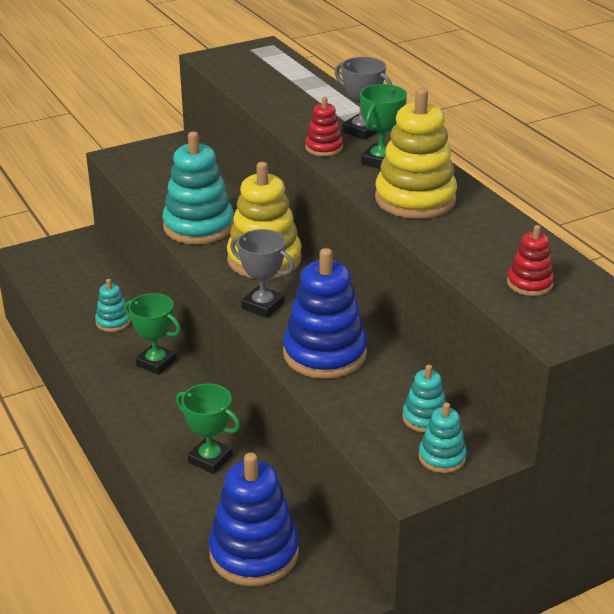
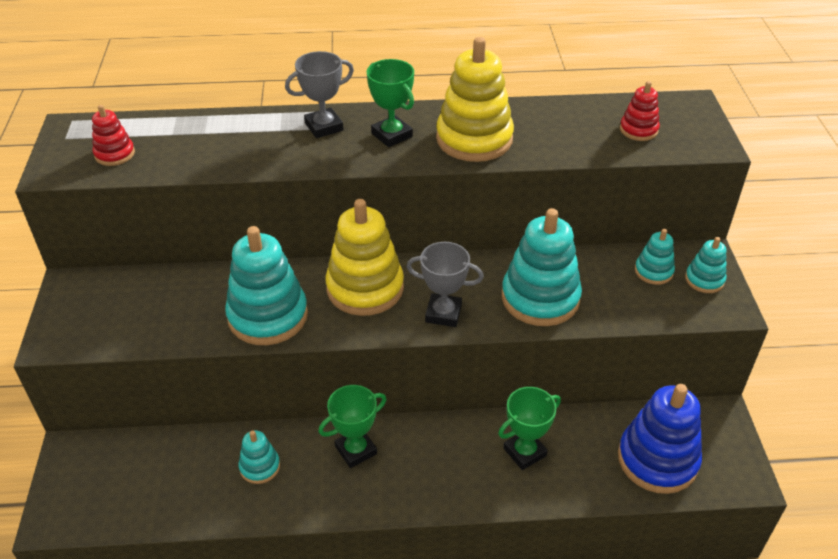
camera: 65 degrees left, 10 degrees up
grey trophy [230,229,294,318] -> grey trophy turned 45 degrees clockwise [407,242,484,327]
blue stacking toy [283,248,367,379] -> turquoise stacking toy [502,208,582,326]
red stacking toy [305,97,343,156] -> red stacking toy moved to [92,105,135,166]

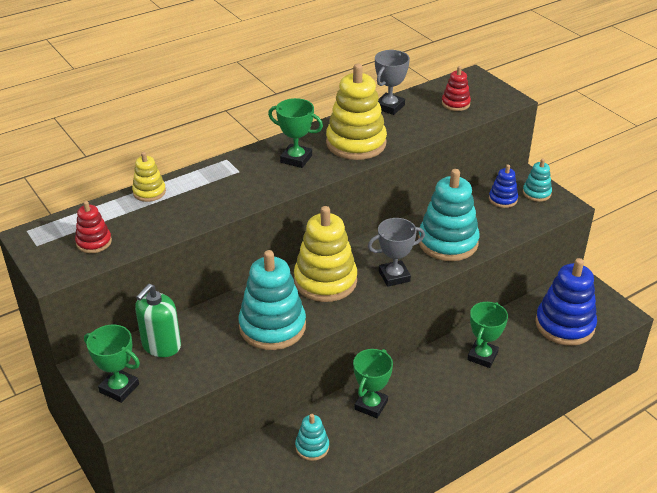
camera: 30 degrees left, 5 degrees down
grey trophy [285,51,354,138] -> grey trophy moved to [375,50,410,115]
turquoise stacking toy [635,229,675,285] -> blue stacking toy [489,165,518,208]
none -> green trophy [84,325,140,403]
none -> yellow stacking toy [132,152,166,202]
none -> green soap dispenser [135,284,181,357]

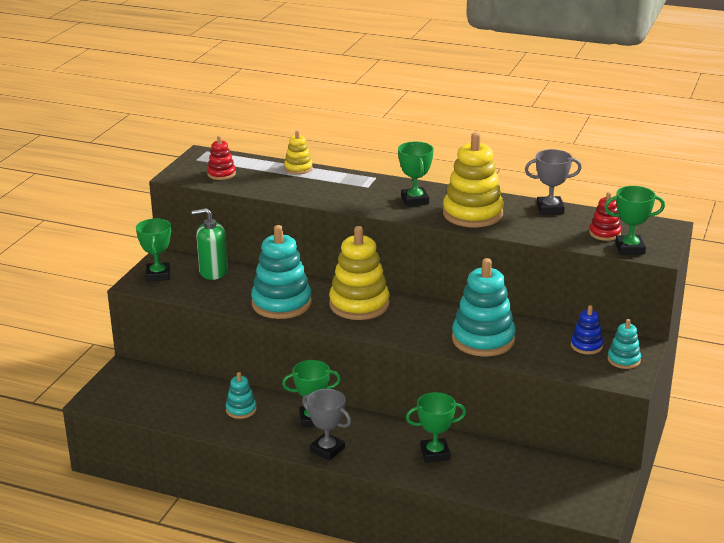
camera: 55 degrees right, 10 degrees down
grey trophy [368,218,425,287] -> grey trophy moved to [302,389,351,461]
blue stacking toy [535,258,597,346] -> none
none -> green trophy [604,186,665,255]

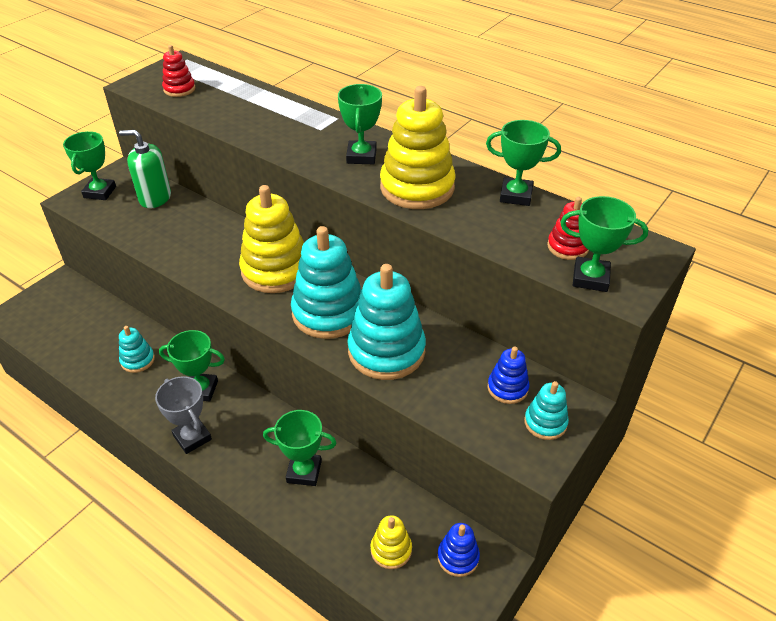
camera: 15 degrees right, 15 degrees up
turquoise stacking toy [251,225,312,319] -> turquoise stacking toy moved to [291,226,362,339]
yellow stacking toy [284,130,313,174] -> yellow stacking toy moved to [371,515,412,569]
grey trophy [525,149,582,215] -> green trophy [486,120,561,206]
none -> blue stacking toy [437,523,480,577]

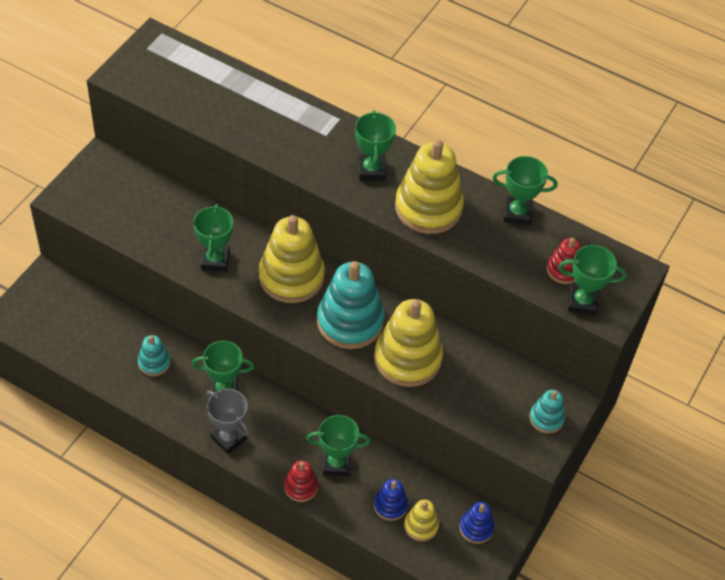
camera: 10 degrees left, 10 degrees up
green trophy [63,131,116,200] -> green trophy moved to [193,204,233,271]
green soap dispenser [119,130,171,208] -> none
red stacking toy [162,45,195,97] -> red stacking toy moved to [284,460,318,502]
turquoise stacking toy [347,264,426,380] -> yellow stacking toy [374,299,443,387]
blue stacking toy [488,347,529,404] -> blue stacking toy moved to [374,479,408,521]

